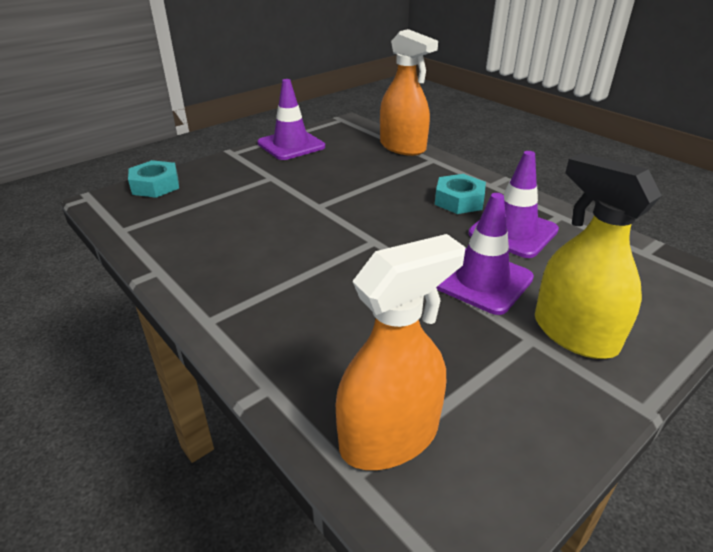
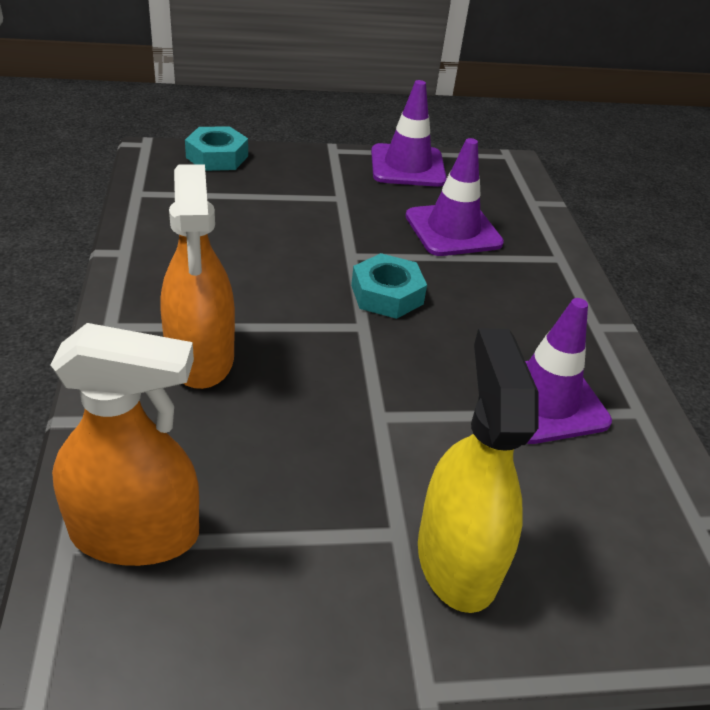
camera: 30 degrees right, 5 degrees up
orange spray bottle [380,29,438,156] -> orange spray bottle moved to [161,164,235,389]
turquoise nut [435,174,486,214] -> turquoise nut moved to [351,253,427,319]
purple traffic cone [436,193,534,315] -> purple traffic cone moved to [406,138,504,256]

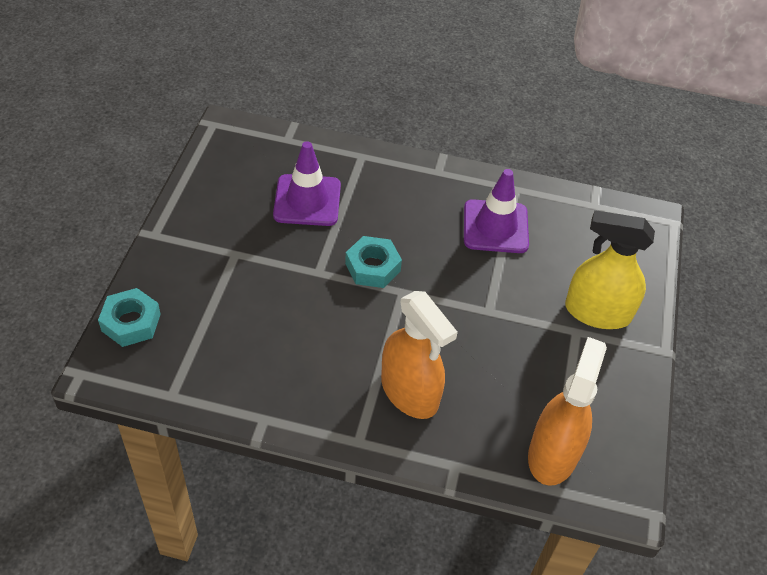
camera: 70 degrees left, 10 degrees up
orange spray bottle [161,164,235,389] -> orange spray bottle turned 45 degrees clockwise [381,291,458,419]
purple traffic cone [371,80,447,187] -> none

